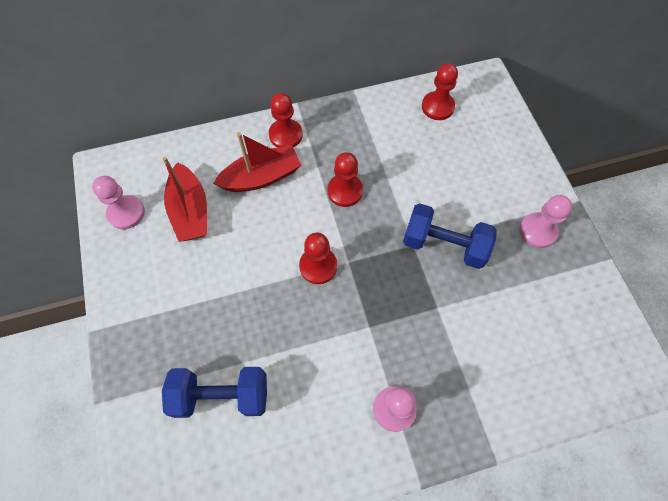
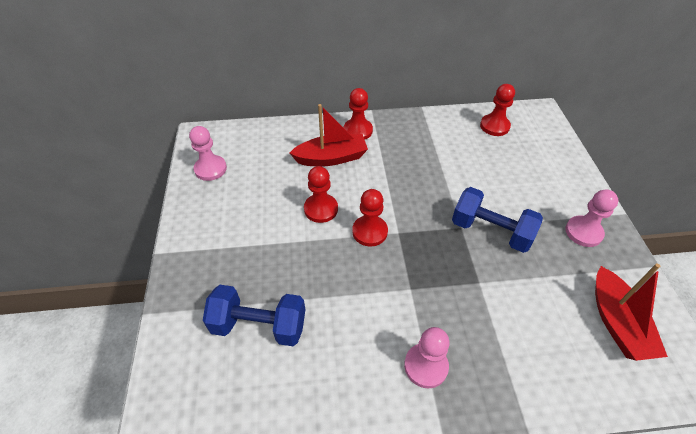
camera: 10 degrees right, 15 degrees down
red boat [162,157,207,242] -> red boat moved to [595,263,668,361]
red pawn [327,152,363,207] -> red pawn moved to [304,166,338,223]

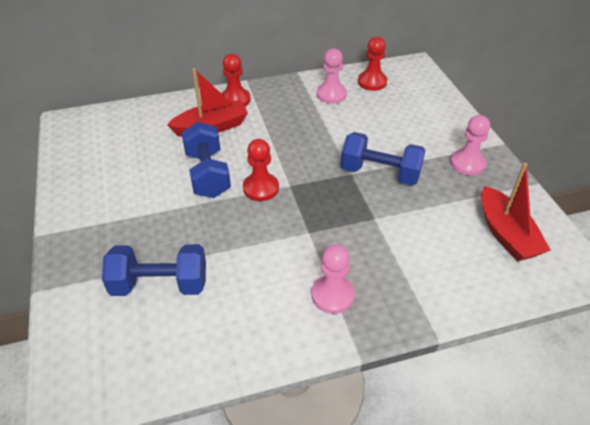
camera: 10 degrees left, 5 degrees down
pink pawn [189,126,227,181] -> pink pawn moved to [317,48,347,104]
red pawn [304,166,338,223] -> blue dumbbell [182,122,231,198]

